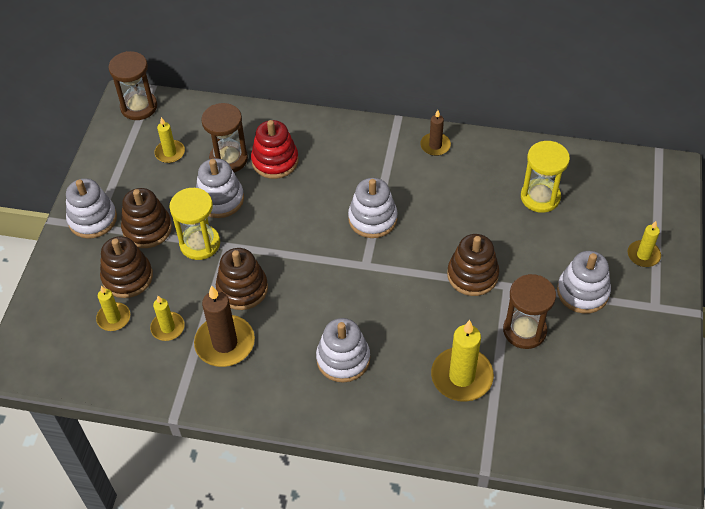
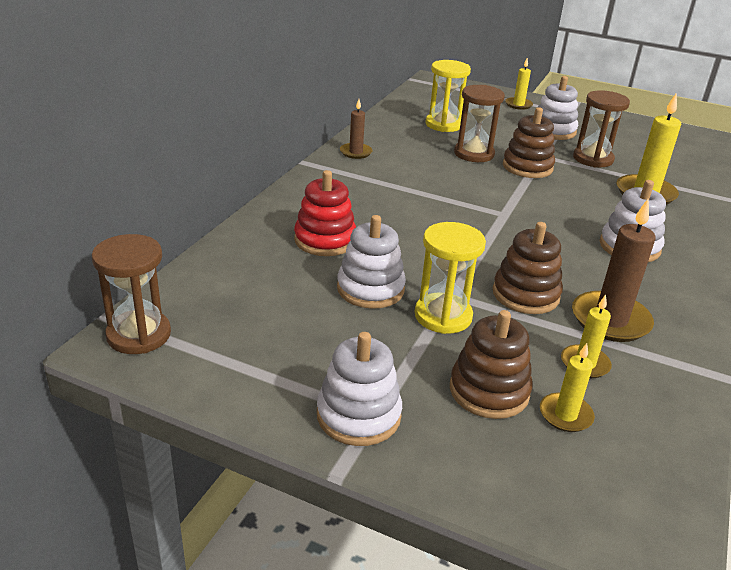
camera: 80 degrees left, 20 degrees down
brown stacking toy [121,188,172,248] -> none
yellow candle [154,117,185,163] -> none
brown hourglass [201,103,248,172] -> brown hourglass moved to [454,85,505,162]
white stacking toy [348,178,398,238] -> none

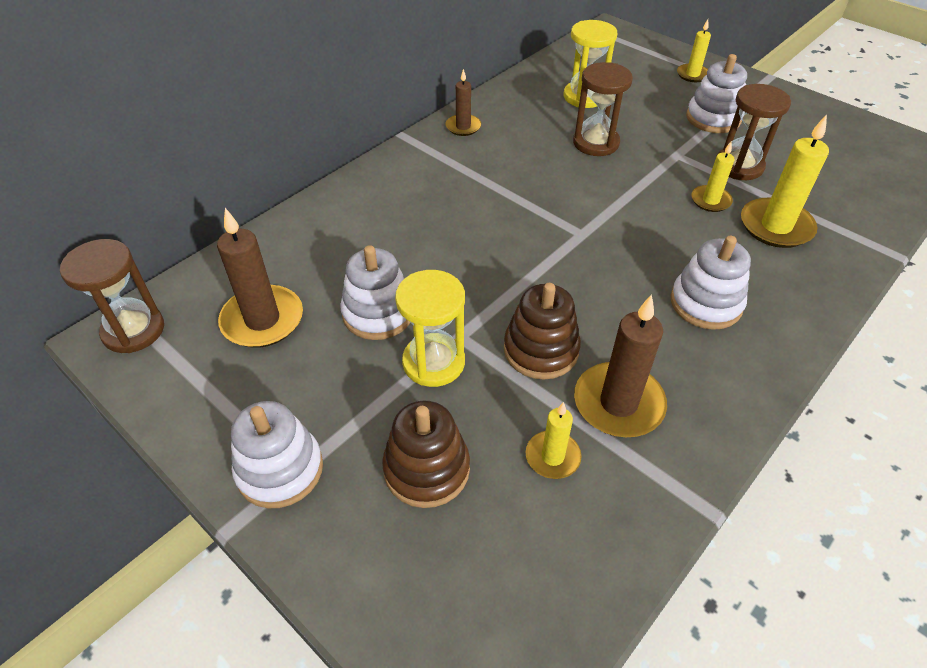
camera: 20 degrees right, 15 degrees up
red stacking toy [294,170,356,256] -> none
brown stacking toy [503,107,555,178] -> none
yellow candle [540,343,595,432] -> yellow candle moved to [691,141,735,212]
none -> brown candle [217,208,303,348]

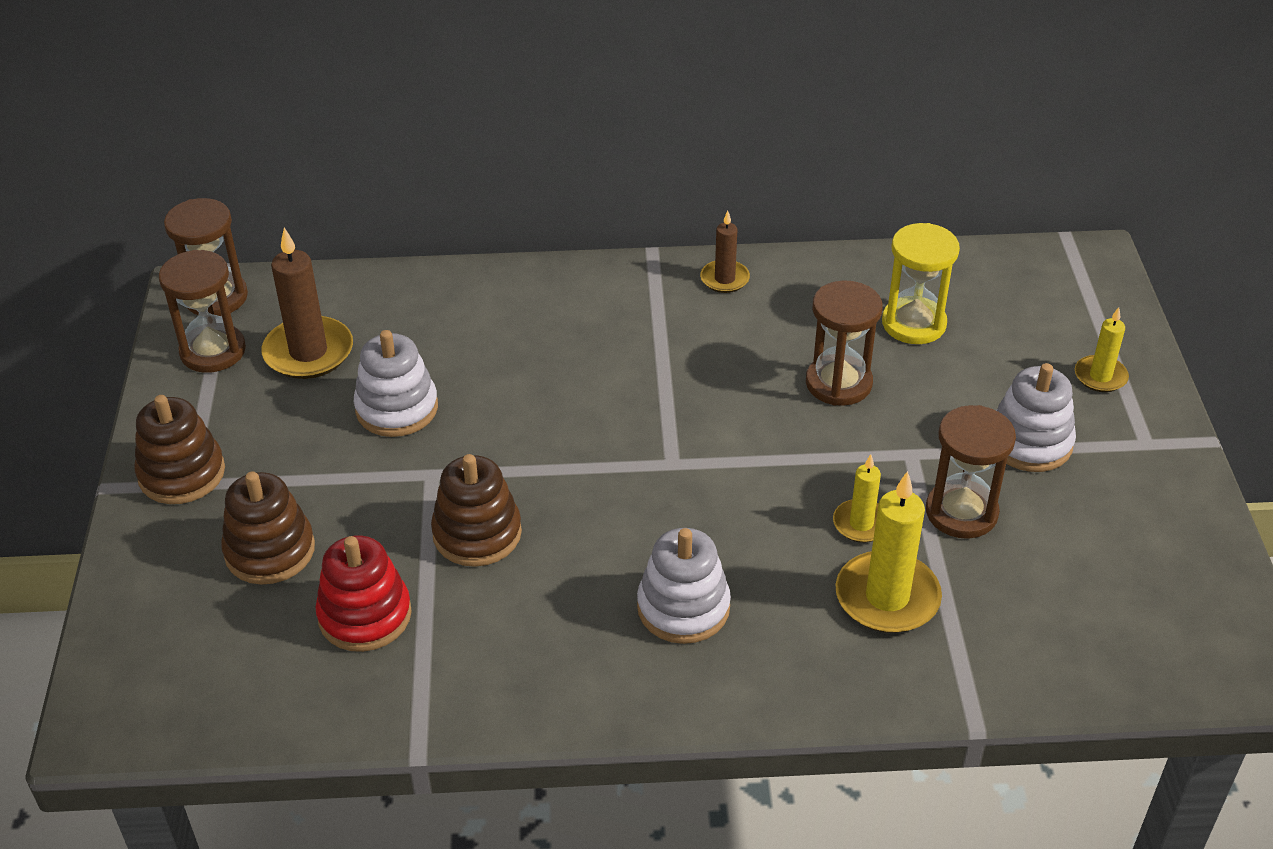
camera: 45 degrees right, 5 degrees down
white stacking toy [231,401,323,508] -> brown stacking toy [134,395,225,504]
yellow hourglass [395,270,465,387] -> none
yellow candle [526,402,582,479] -> red stacking toy [315,536,412,652]
brown candle [574,294,667,437] -> none
none -> brown hourglass [159,250,246,373]

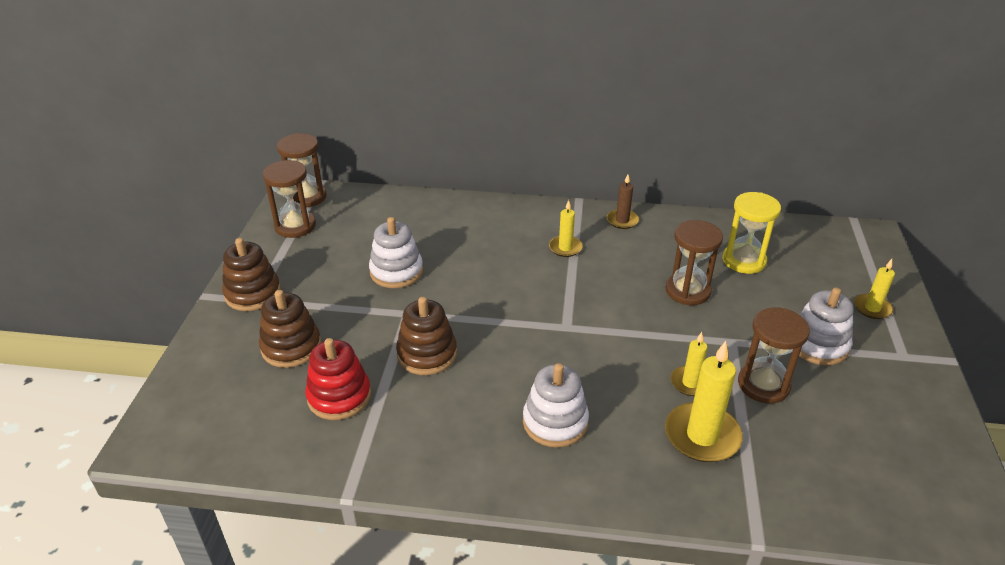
camera: 10 degrees right, 5 degrees down
brown candle [262,228,353,379] -> none
none -> yellow candle [549,200,583,257]

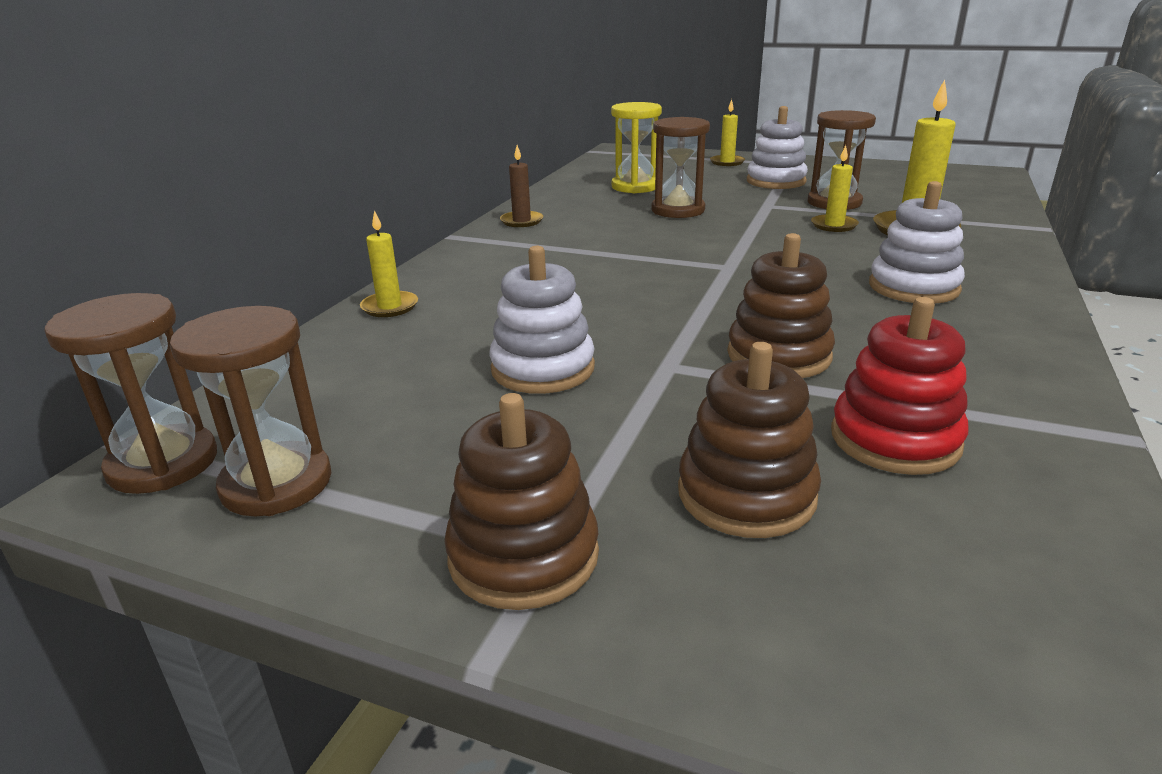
camera: 75 degrees left, 10 degrees down
yellow candle [549,200,583,257] -> yellow candle moved to [360,210,418,317]

